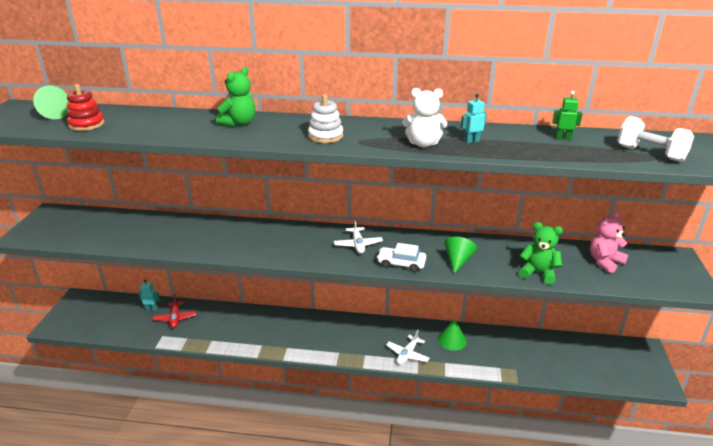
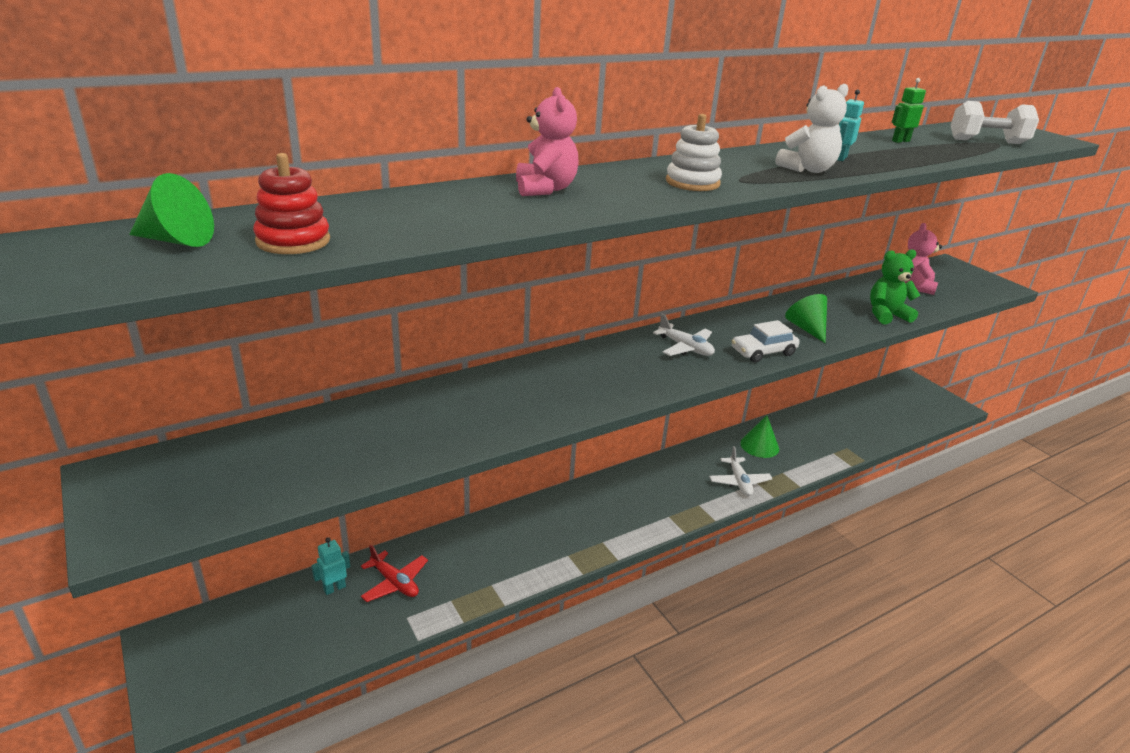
camera: 40 degrees left, 0 degrees up
green teddy bear [216,67,256,126] -> pink teddy bear [516,87,579,196]

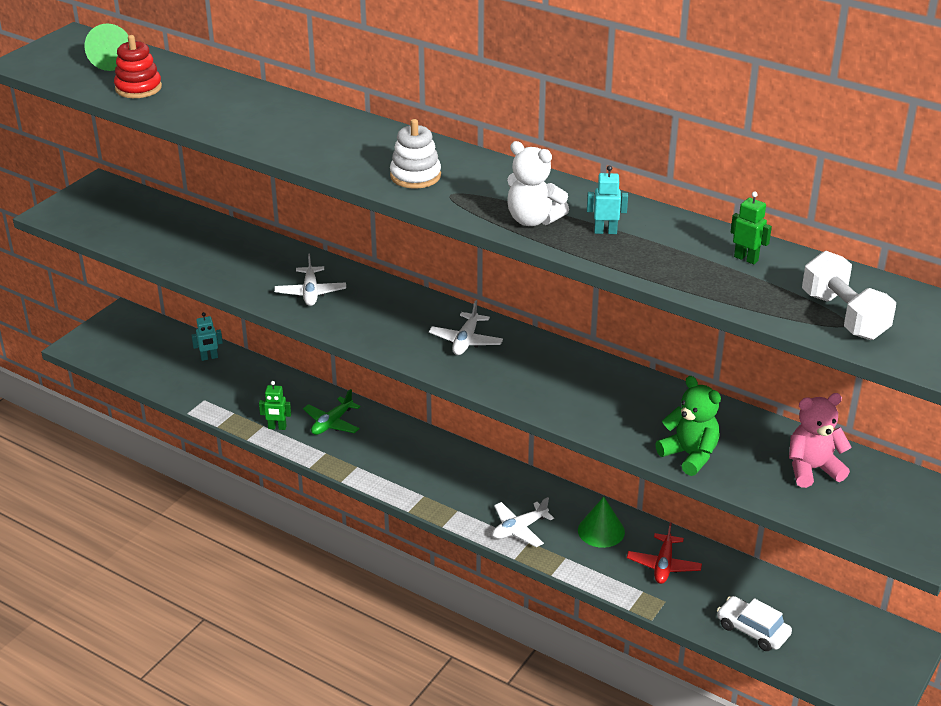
camera: 65 degrees right, 5 degrees up
turquoise robot [311,537,350,595] -> turquoise robot turned 135 degrees clockwise [192,312,223,361]
red plane [361,545,428,602] -> red plane moved to [627,522,702,584]
pink teddy bear [516,87,579,196] -> none
white car [732,320,799,362] -> white car moved to [717,596,792,651]
green cone [785,294,827,343] -> none
none -> green robot [259,381,291,430]
none -> white plane [274,253,346,306]
none -> green plane [303,389,361,435]

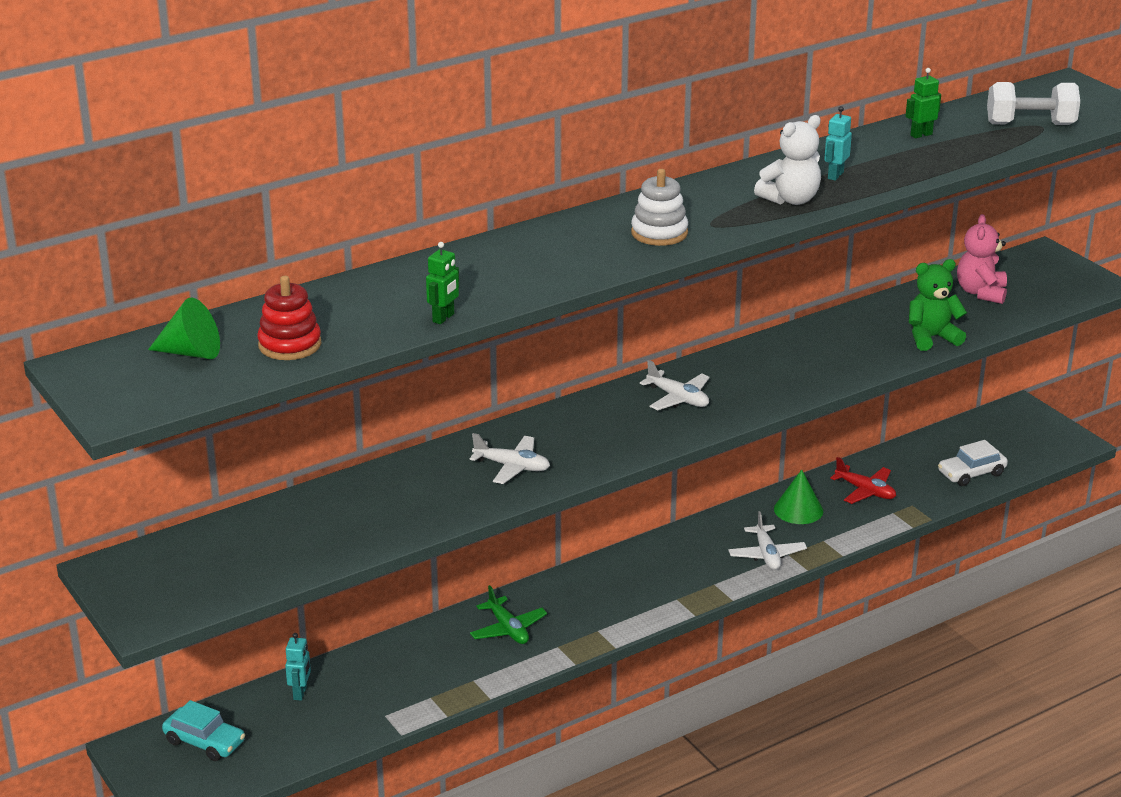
camera: 65 degrees left, 5 degrees down
green robot [259,381,291,430] -> green robot moved to [426,242,459,324]
none -> turquoise car [162,700,245,761]

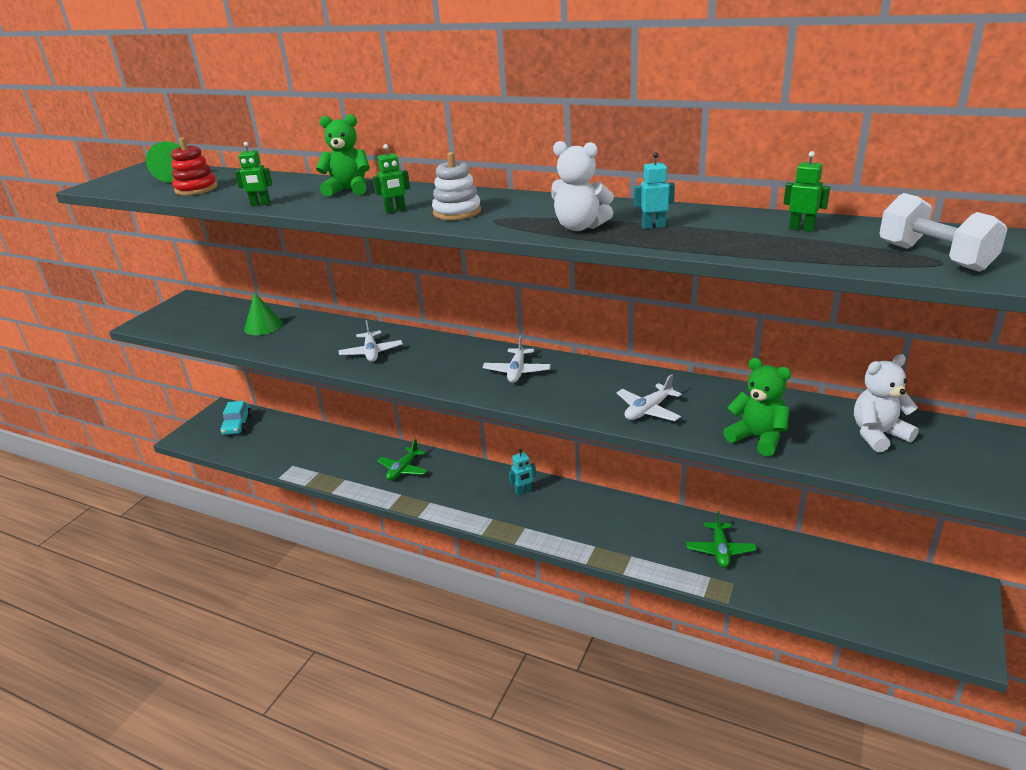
camera: 60 degrees right, 0 degrees up
turquoise robot [285,633,311,701] -> turquoise robot moved to [509,449,536,495]
white plane [728,511,807,570] -> white plane moved to [616,374,682,421]
green cone [774,469,823,524] -> green cone moved to [244,292,283,335]
red plane [830,457,896,504] -> green plane [686,511,757,568]
white car [938,440,1008,486] -> none
pink teddy bear [957,214,1007,304] -> white teddy bear [854,354,919,452]
none -> green teddy bear [316,114,370,197]
none -> green robot [373,144,410,213]

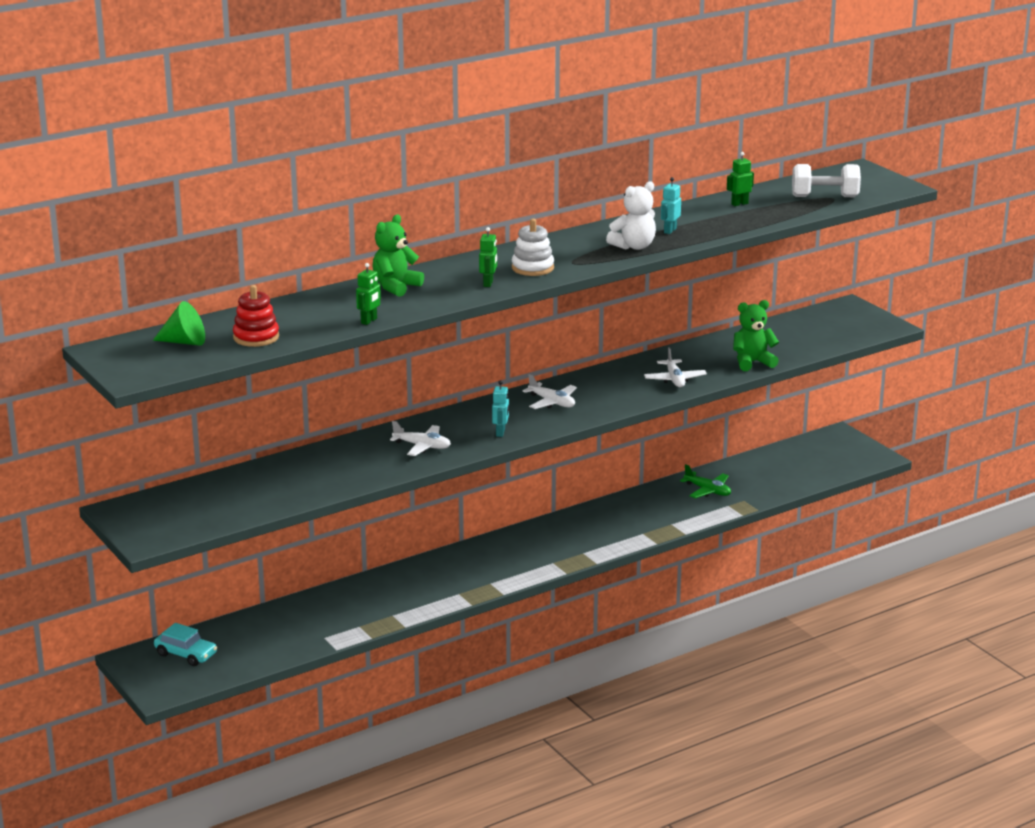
camera: 60 degrees left, 5 degrees down
green cone [244,292,283,335] -> none
green plane [377,439,428,481] -> none
turquoise robot [509,449,536,495] -> turquoise robot moved to [492,380,509,437]
white teddy bear [854,354,919,452] -> none

